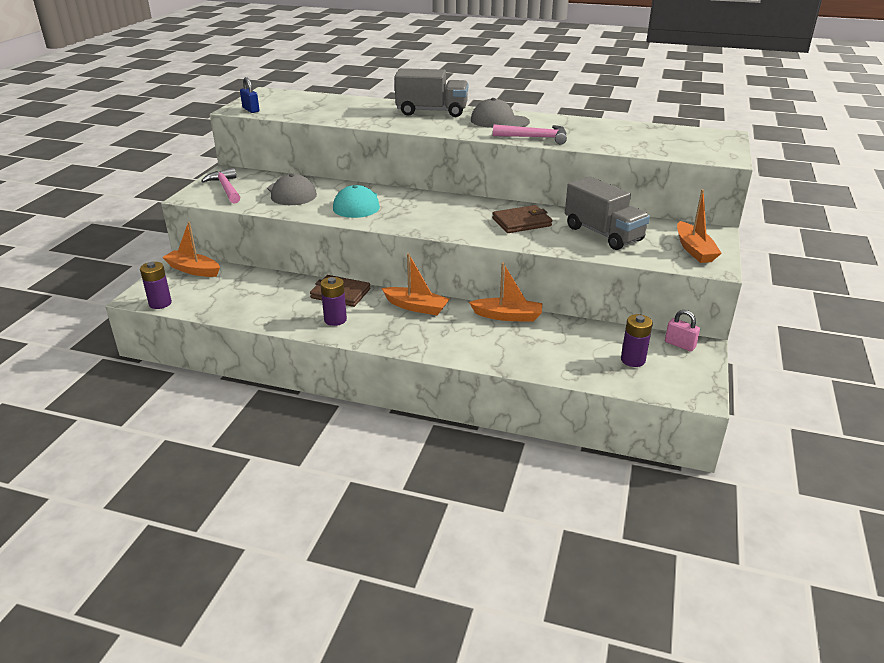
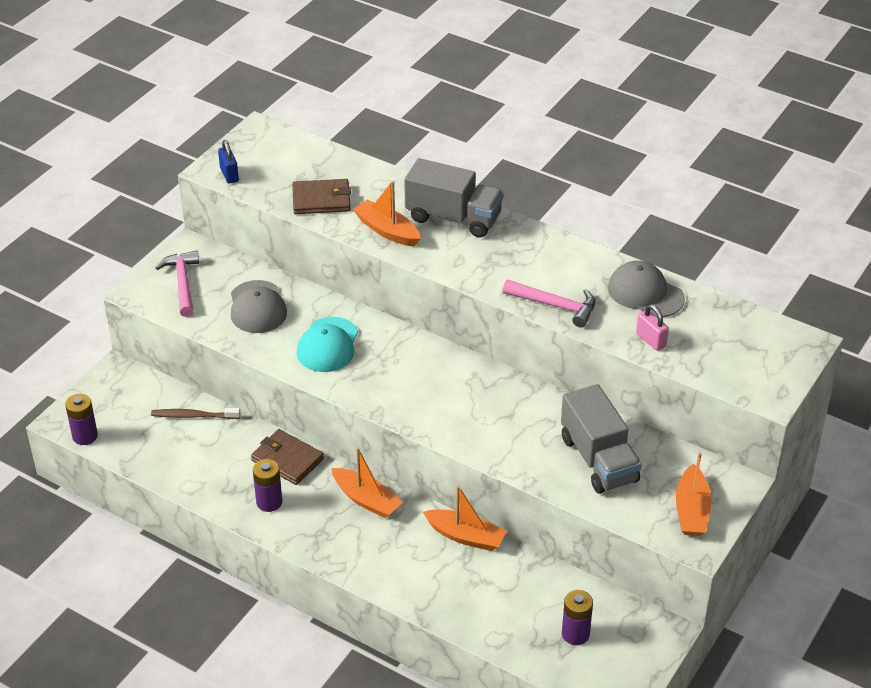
camera: 15 degrees right, 10 degrees up
orange boat [162,222,220,277] -> orange boat moved to [353,181,421,247]
grey cap [471,98,530,128] -> grey cap moved to [608,261,685,317]
brown wallet [492,205,552,233] -> brown wallet moved to [292,179,351,214]
pink padlock [665,310,700,351] -> pink padlock moved to [636,304,669,351]
none -> brown toothbrush [151,408,241,419]

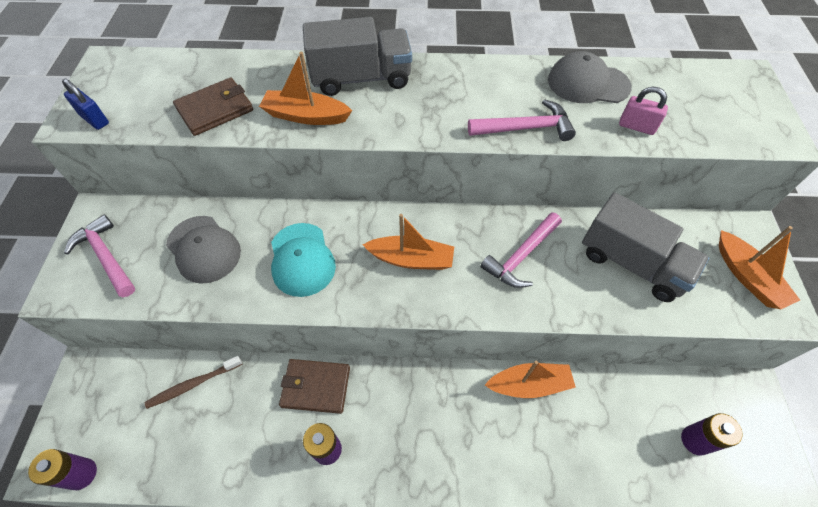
camera: 30 degrees left, 15 degrees up
orange boat [331,447,403,519] -> orange boat moved to [363,214,454,270]
none -> pink hammer [480,212,562,288]

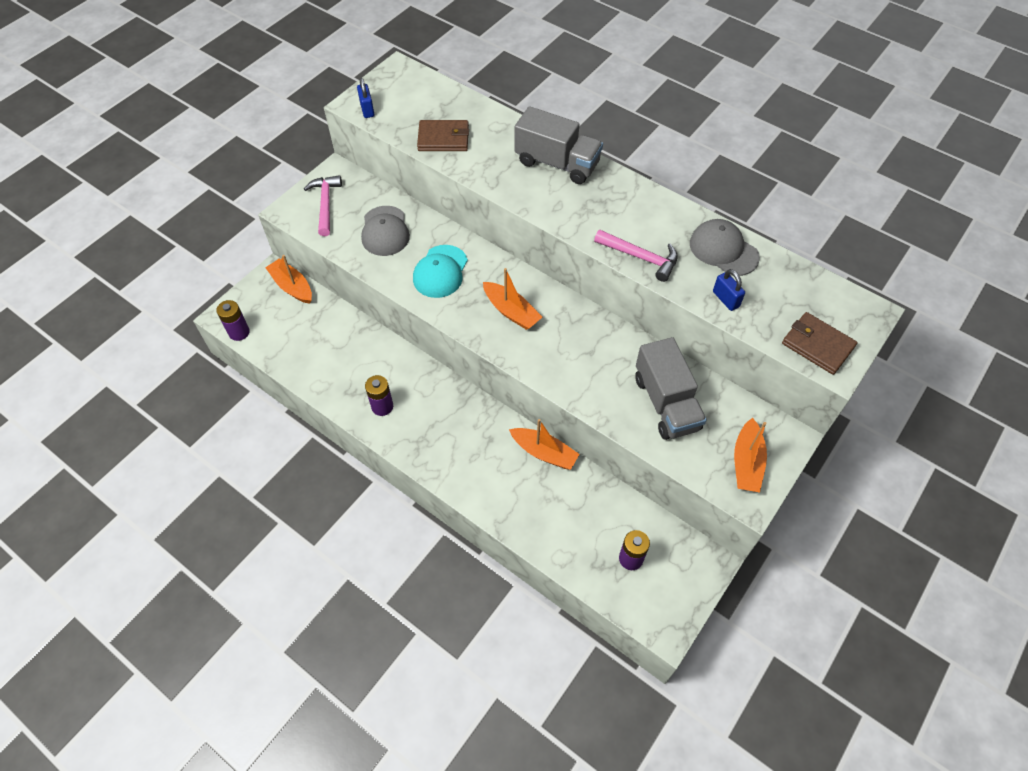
camera: 35 degrees right, 0 degrees up
brown toothbrush [145,356,242,409] -> none
orange boat [259,52,352,125] -> orange boat moved to [265,255,312,304]
brown wallet [279,359,350,414] -> brown wallet moved to [782,312,858,375]
pink hammer [480,212,562,288] -> none
pink padlock [619,87,668,135] -> blue padlock [713,269,745,311]

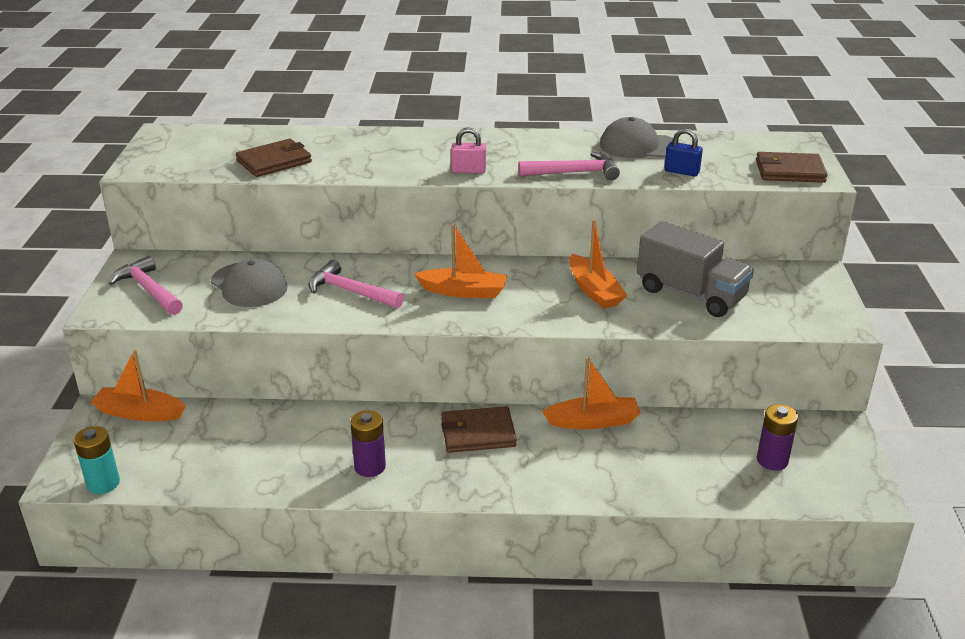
camera: 35 degrees left, 25 degrees down
purple battery [216,300,250,341] -> turquoise battery [74,426,120,494]
blue padlock [357,78,374,118] -> none
turquoise cap [413,245,468,298] -> pink hammer [308,260,404,308]
grey truck [514,106,603,184] -> none
orange boat [734,418,767,492] -> orange boat moved to [569,219,627,309]
none -> brown wallet [441,406,517,453]
none -> pink padlock [451,127,486,174]

